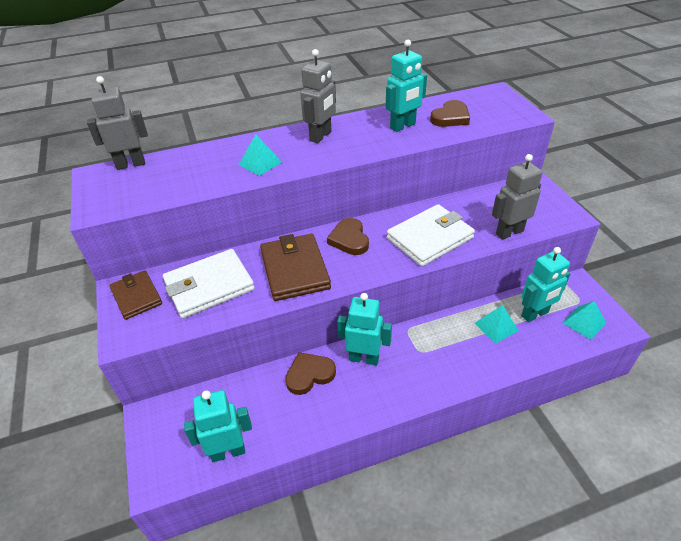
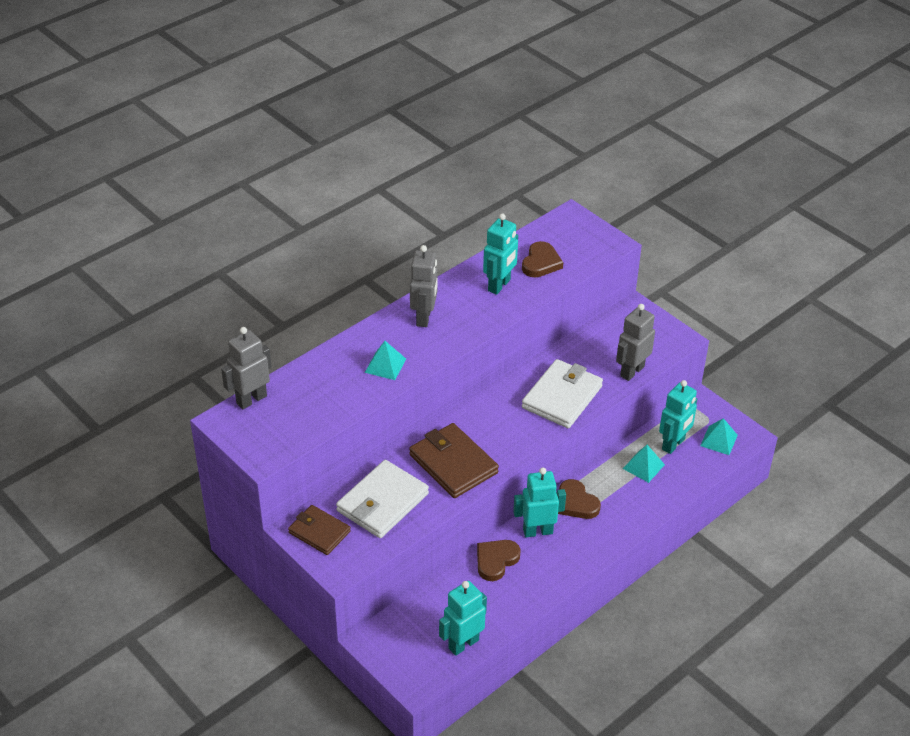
camera: 25 degrees left, 0 degrees up
brown heart [327,218,369,255] -> brown heart moved to [558,479,601,519]

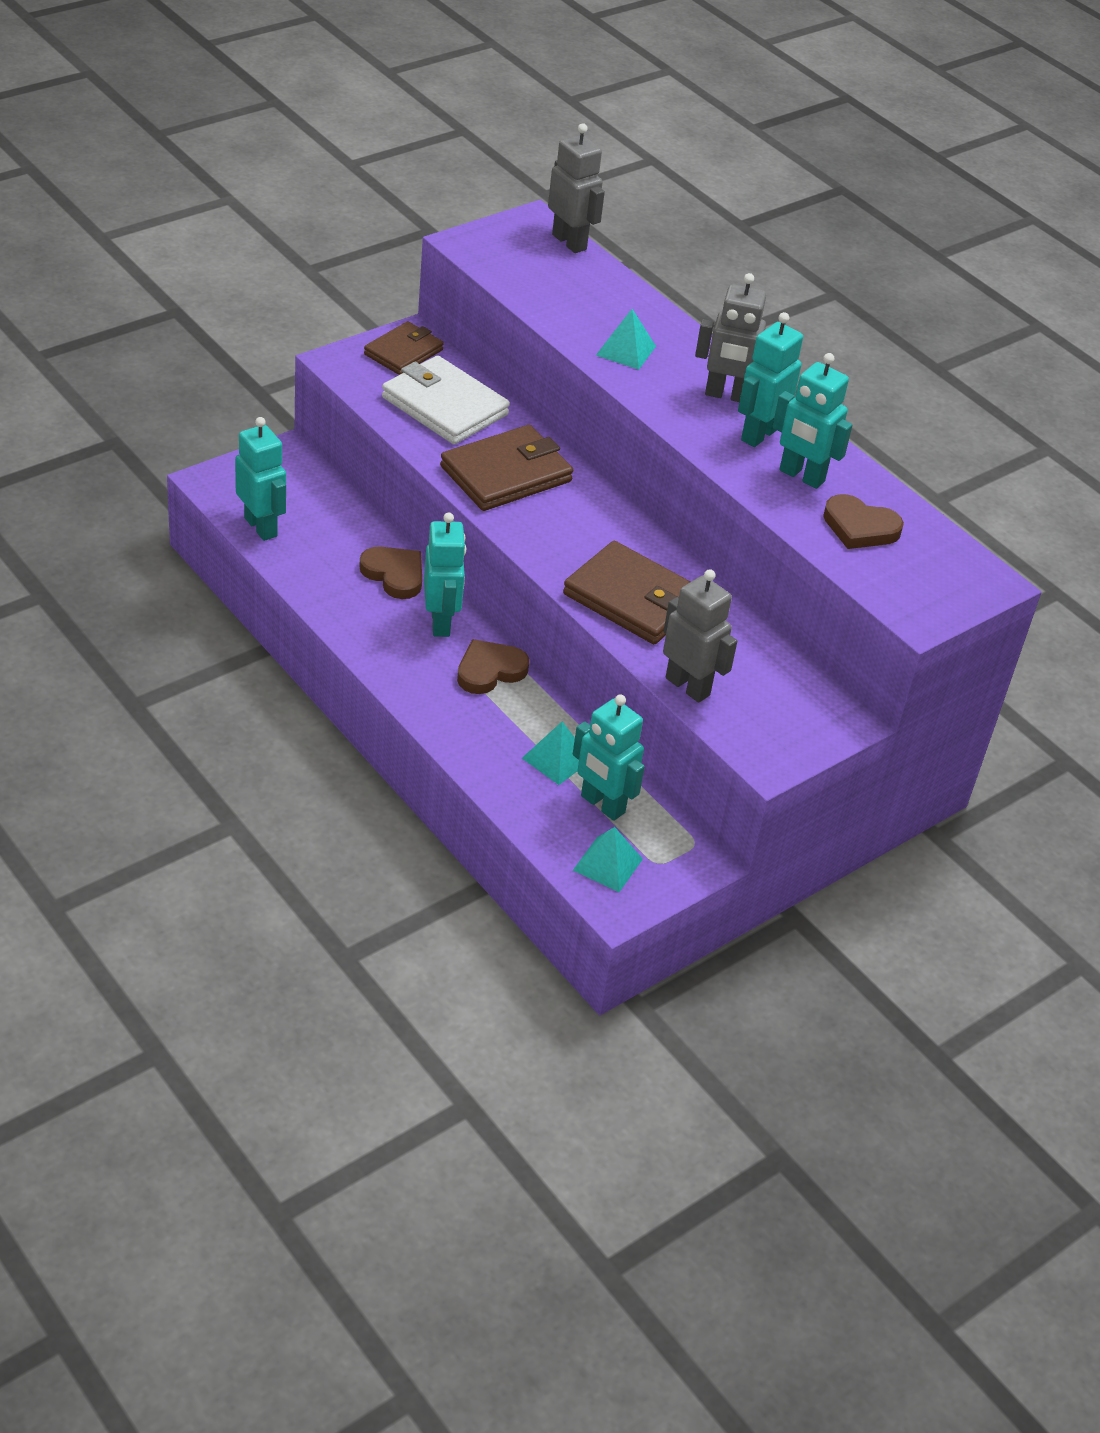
camera: 90 degrees right, 0 degrees up
white wallet [522,359,603,428] -> brown wallet [563,541,690,644]
none -> turquoise robot [738,312,803,447]

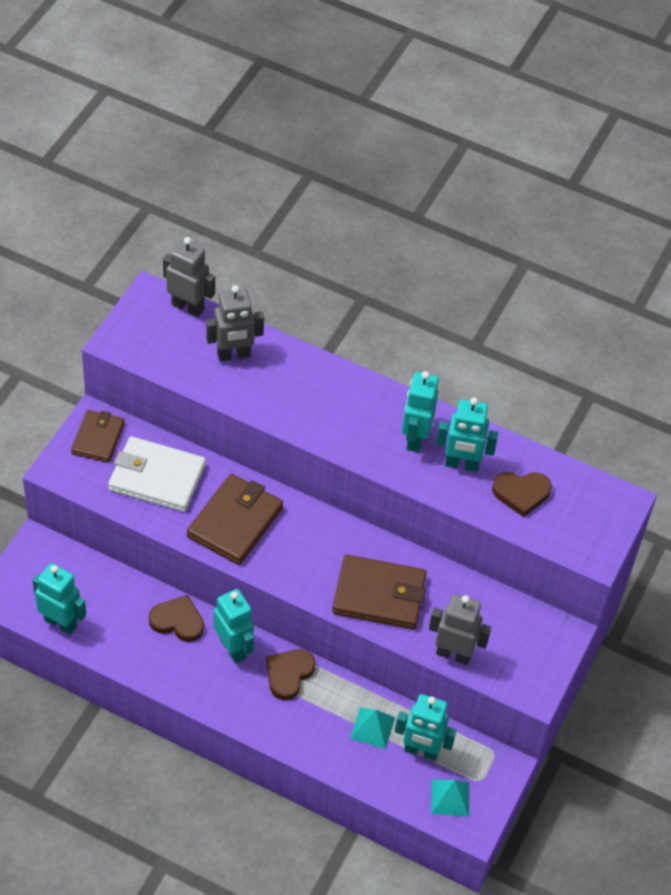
camera: 25 degrees left, 10 degrees up
turquoise pyramid [596,309,656,370] -> none
grey robot [695,273,766,402] -> grey robot moved to [206,285,264,361]

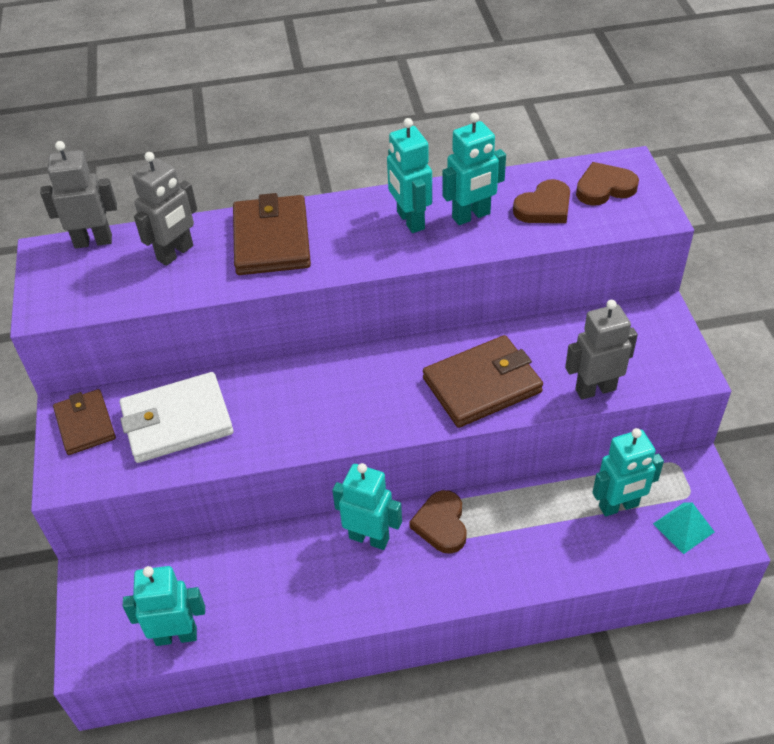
camera: 30 degrees left, 5 degrees down
brown heart [149,595,204,642] -> brown heart moved to [576,162,639,206]
brown wallet [187,474,283,565] -> brown wallet moved to [233,193,311,275]
turquoise pyramid [350,707,395,749] -> none

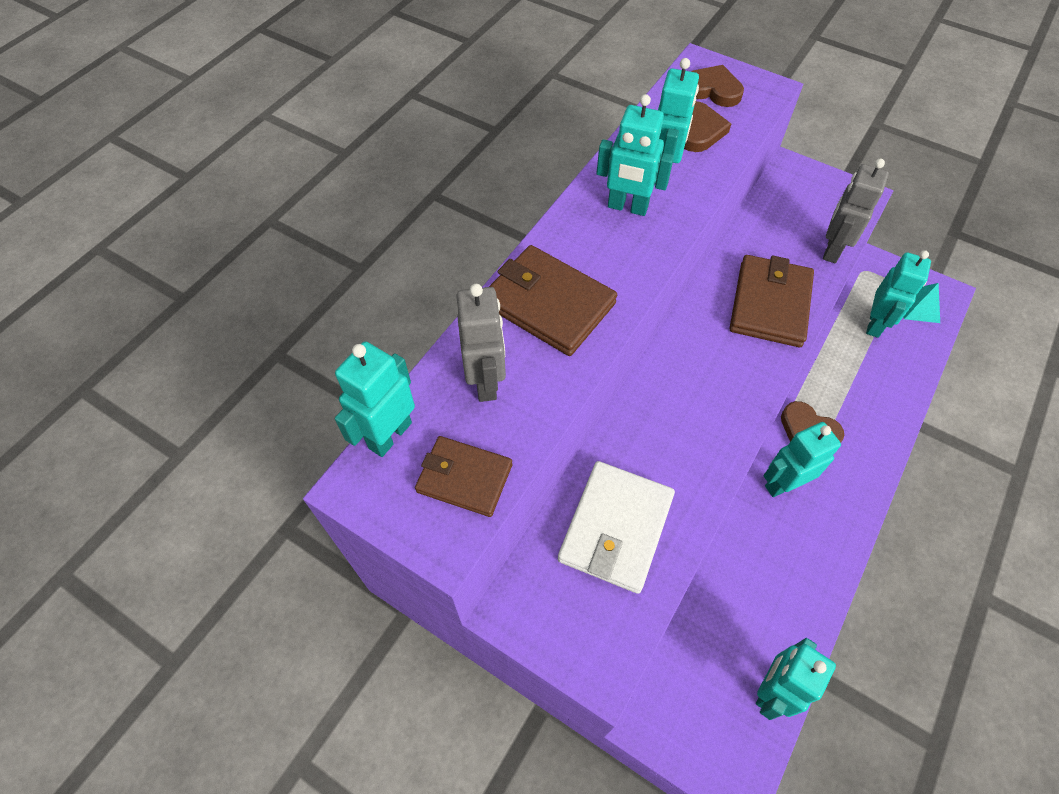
camera: 50 degrees left, 10 degrees up
grey robot [40,141,117,248] -> turquoise robot [335,341,415,457]
brown wallet [53,389,116,455] -> brown wallet moved to [415,436,512,517]
brown heart [576,162,639,206] -> brown heart turned 90 degrees clockwise [691,65,744,107]

